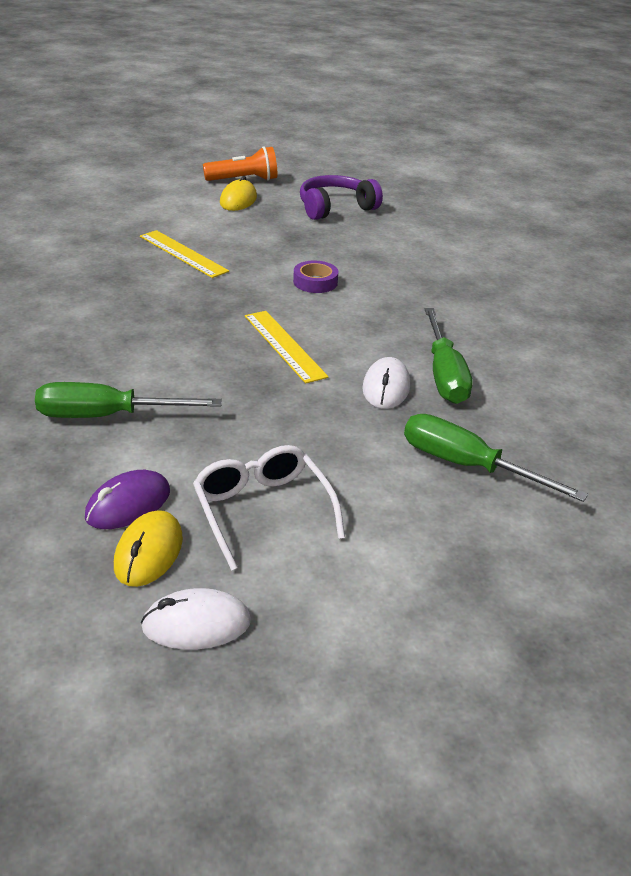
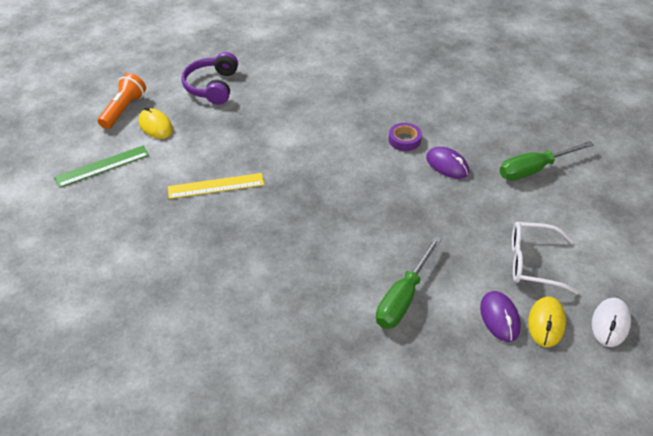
camera: 55 degrees left, 10 degrees up
yellow mouse [114,510,183,587] -> yellow mouse turned 60 degrees clockwise [528,297,566,347]
yellow ruler [245,311,328,384] -> none
purple tape [293,261,338,293] -> purple tape moved to [389,123,422,151]
white mouse [362,357,410,409] -> purple mouse [426,147,469,179]
green screwdriver [425,308,472,404] -> none
none -> green ruler [54,146,149,188]

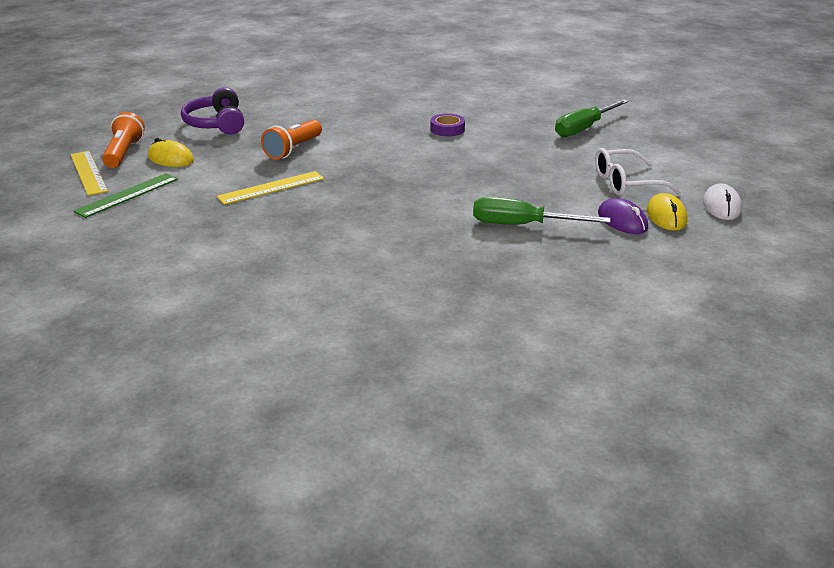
camera: 20 degrees left, 15 degrees down
green screwdriver [376,236,441,329] -> green screwdriver turned 90 degrees clockwise [473,197,611,225]
purple mouse [426,147,469,179] -> none
none -> yellow ruler [70,151,108,196]
none -> orange flashlight [261,120,322,160]

